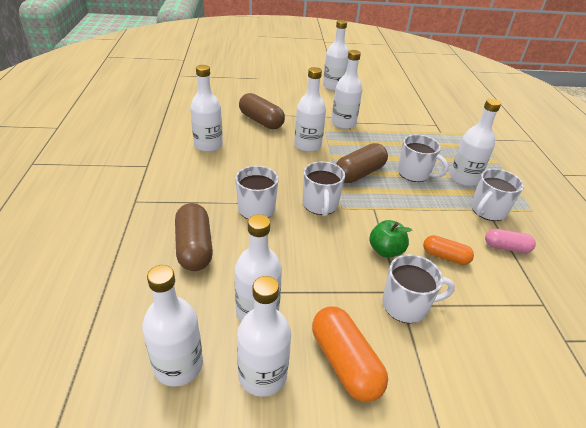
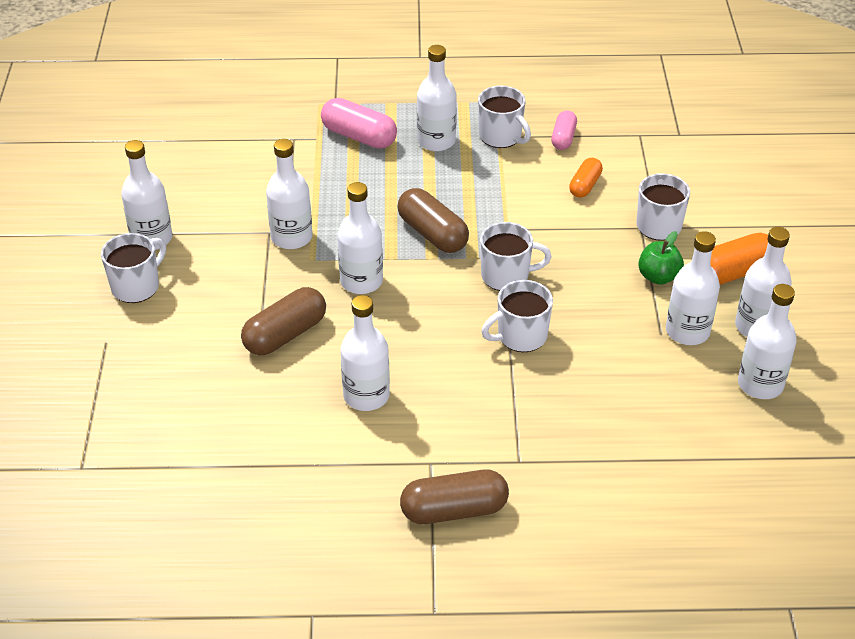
camera: 85 degrees left, 5 degrees up
brown capsule [175,203,213,271] -> brown capsule moved to [400,470,509,524]
green apple [369,220,412,258] -> green apple moved to [638,231,684,285]
white mug [398,134,448,182] -> white mug moved to [101,233,166,303]
none -> pink capsule [321,98,397,149]

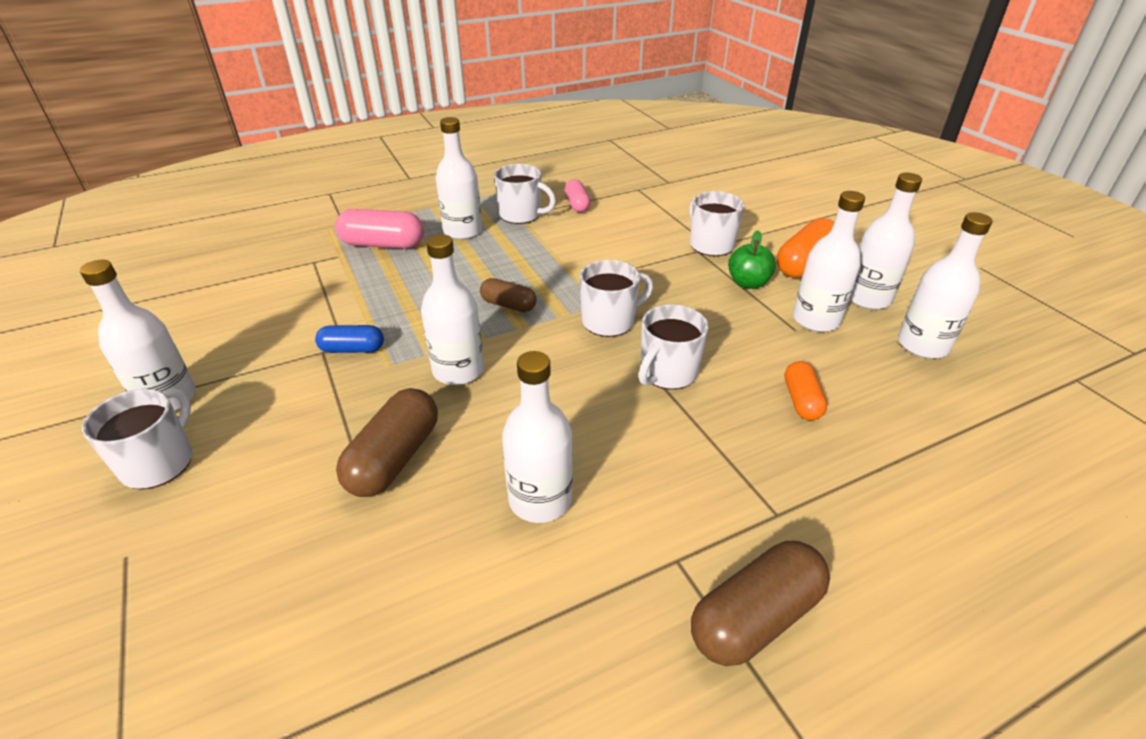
camera: 25 degrees left, 5 degrees down
white bottle [266,139,312,249] -> blue capsule [315,325,384,353]
brown capsule [397,188,469,253] -> brown capsule [480,278,537,312], size x0.61
orange capsule [569,158,603,198] -> orange capsule moved to [785,361,827,420]

